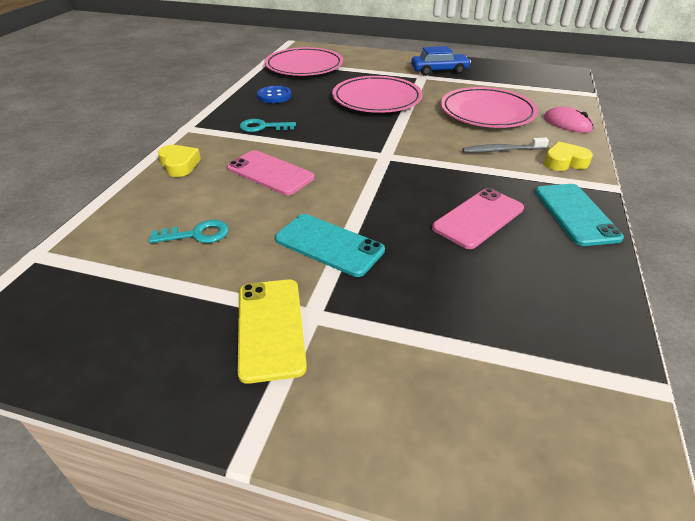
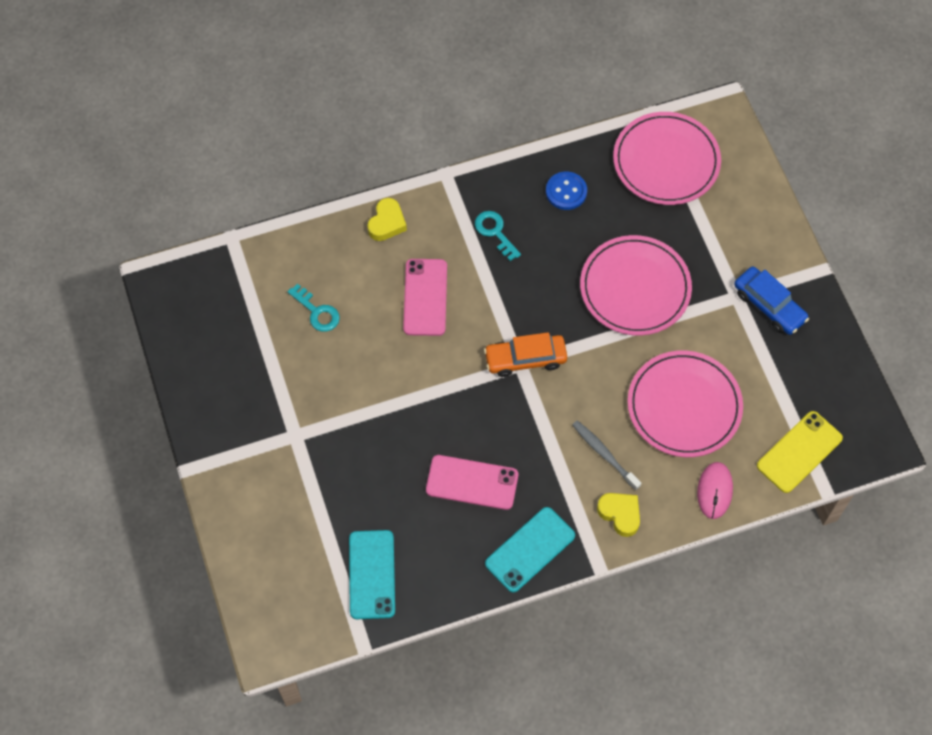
camera: 55 degrees right, 25 degrees up
yellow phone [238,279,307,384] -> yellow phone moved to [757,411,843,493]
turquoise phone [275,214,385,277] -> turquoise phone moved to [349,530,395,619]
none -> orange car [484,332,567,377]

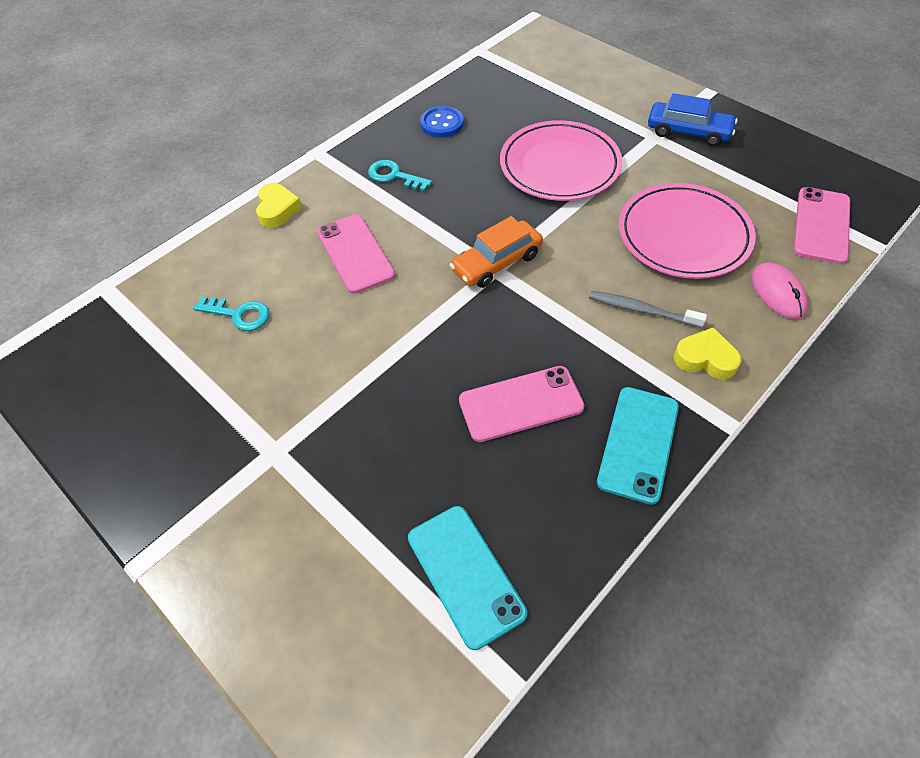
camera: 25 degrees left, 10 degrees down
pink plate [613,112,721,205] -> none
yellow phone [757,411,843,493] -> pink phone [793,187,850,264]

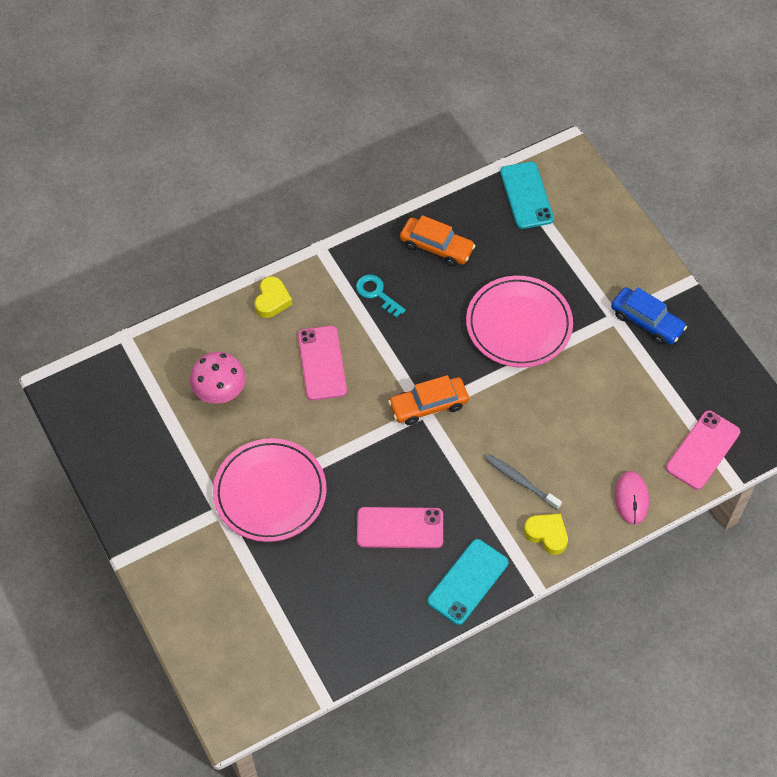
camera: 15 degrees right, 5 degrees up
turquoise key [193,296,270,331] -> pink mushroom [190,352,246,404]
turquoise phone [408,506,527,650] -> turquoise phone moved to [500,162,554,229]
blue button [420,106,464,138] -> orange car [400,215,476,266]
pink plate [619,183,756,279] -> pink plate moved to [213,438,327,542]

